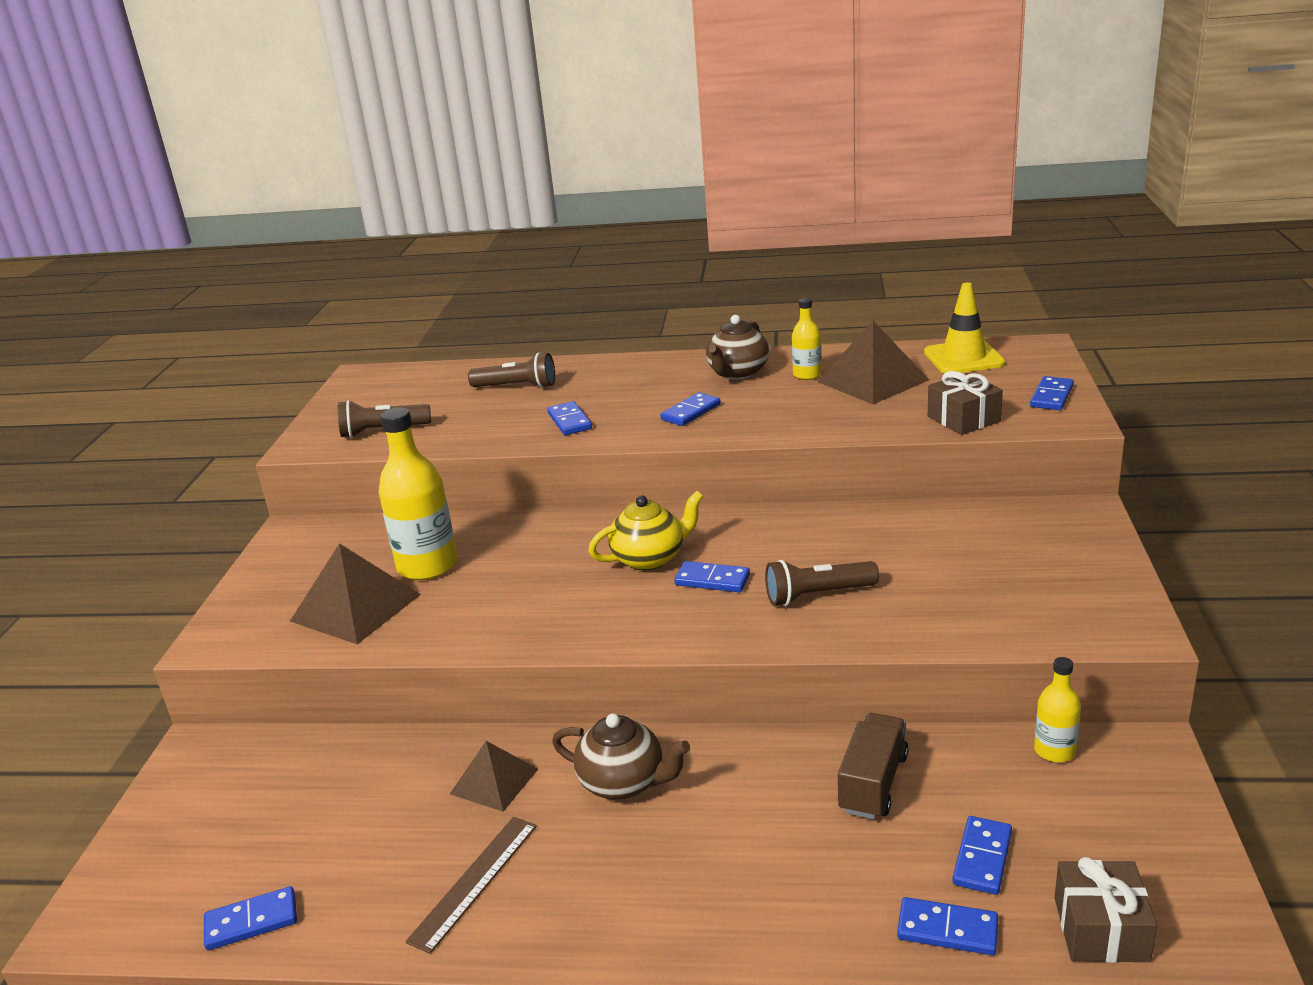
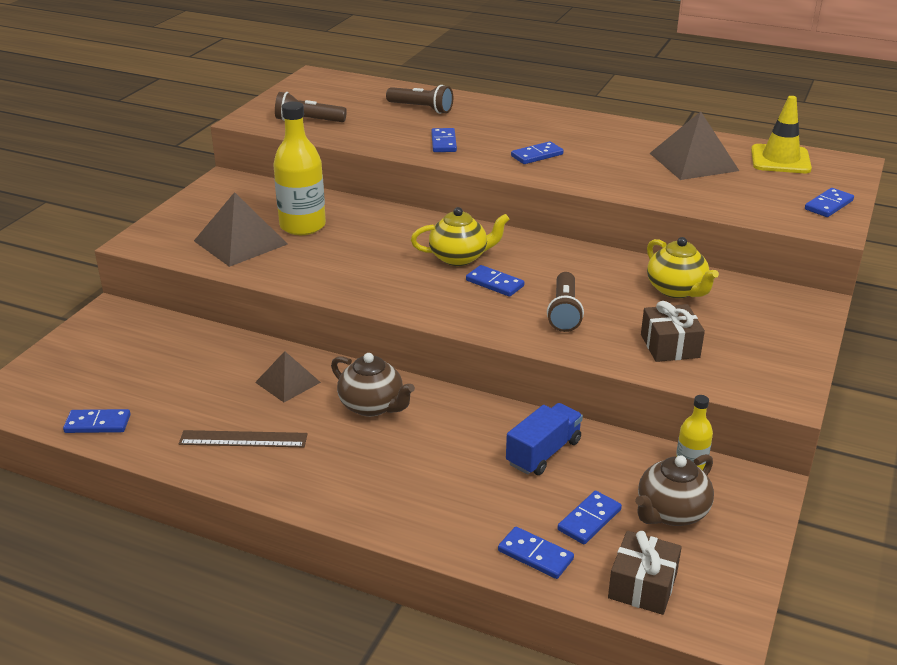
camera: 15 degrees right, 5 degrees up
brown ruler [405,817,537,954] -> brown ruler turned 45 degrees clockwise [179,430,308,447]
brown teapot [706,315,769,380] -> brown teapot moved to [635,454,714,526]
brown flashlight [765,560,879,606] -> brown flashlight turned 90 degrees counterclockwise [547,272,584,332]
yellow bottle [792,298,822,380] -> none
brown truck [838,713,909,819] -> blue truck [506,403,583,475]
brown gift [928,371,1003,435] -> brown gift moved to [641,301,705,362]
none -> yellow teapot [647,237,719,298]

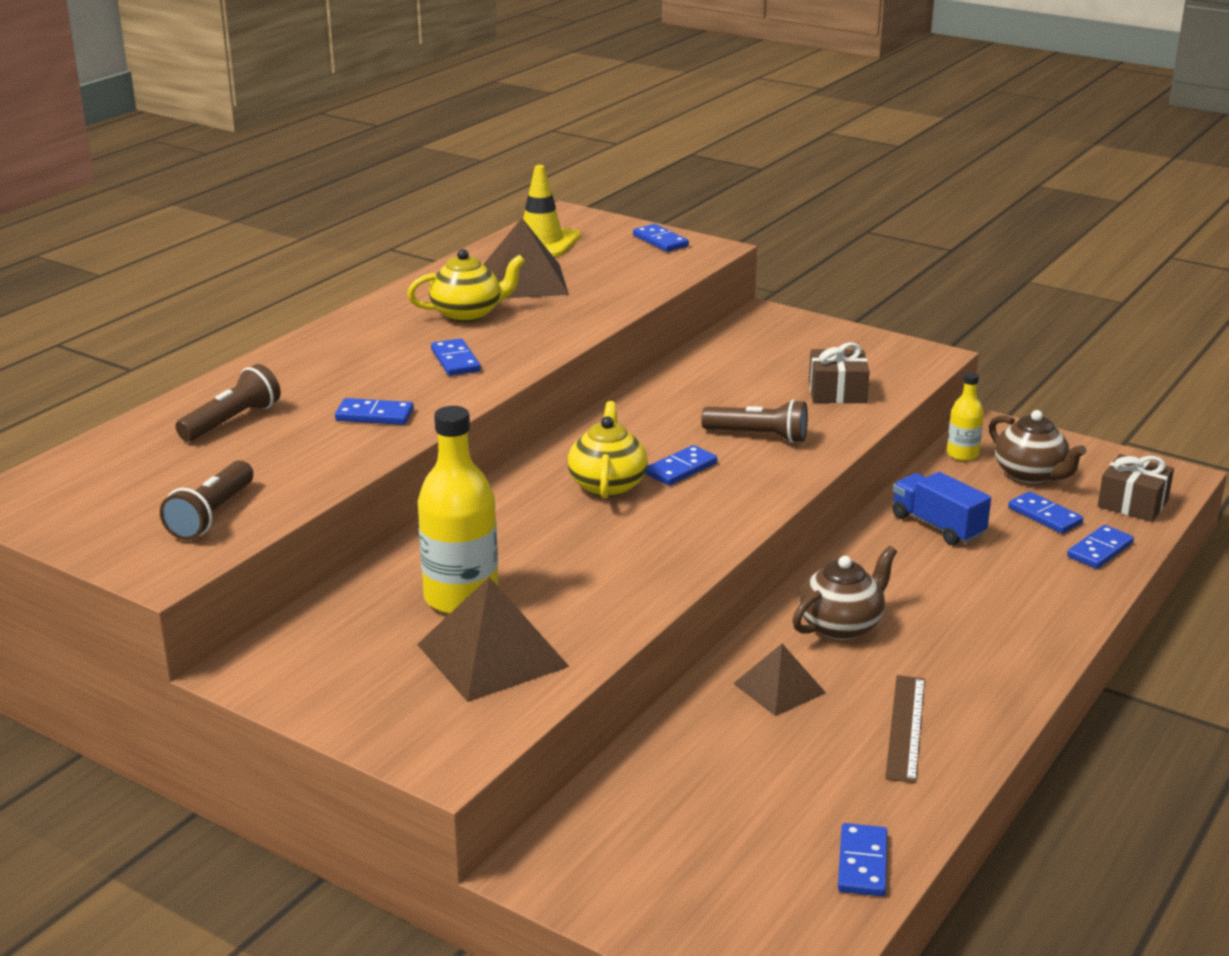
camera: 80 degrees left, 5 degrees down
yellow teapot [647,237,719,298] -> yellow teapot moved to [407,249,525,322]

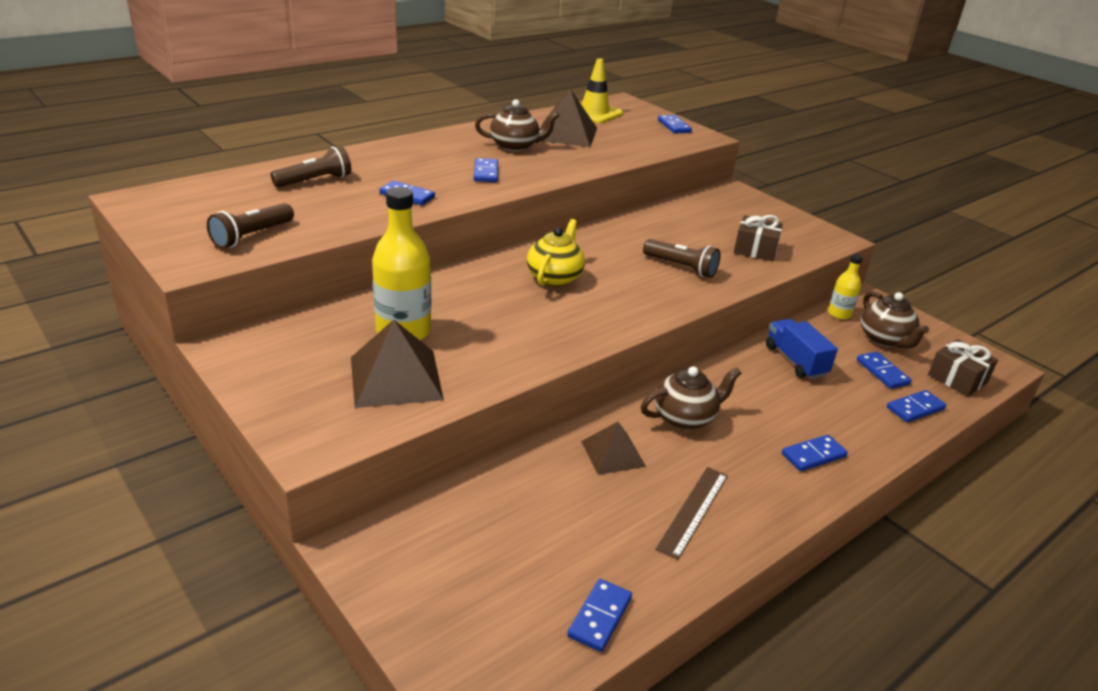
camera: 15 degrees right, 5 degrees up
yellow teapot [407,249,525,322] -> brown teapot [475,99,559,152]
blue domino [645,445,717,486] -> blue domino moved to [782,435,848,471]

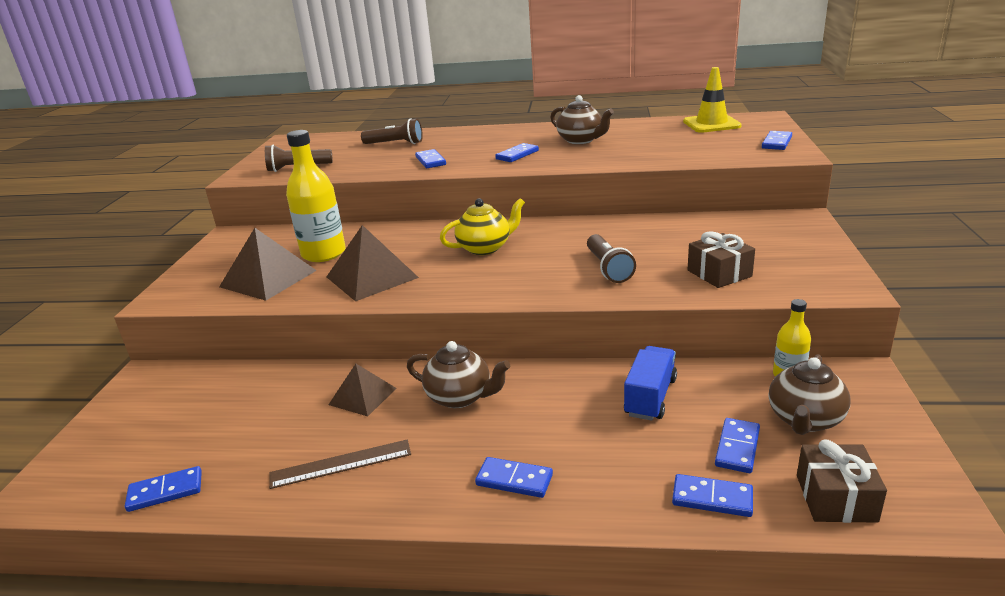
camera: 50 degrees right, 5 degrees down
brown pyramid [540,89,597,147] -> brown pyramid moved to [327,225,419,301]

